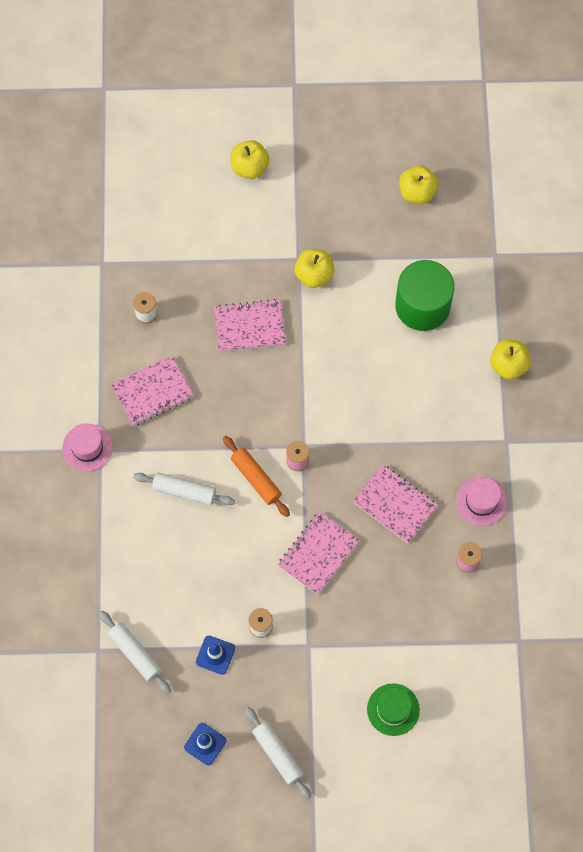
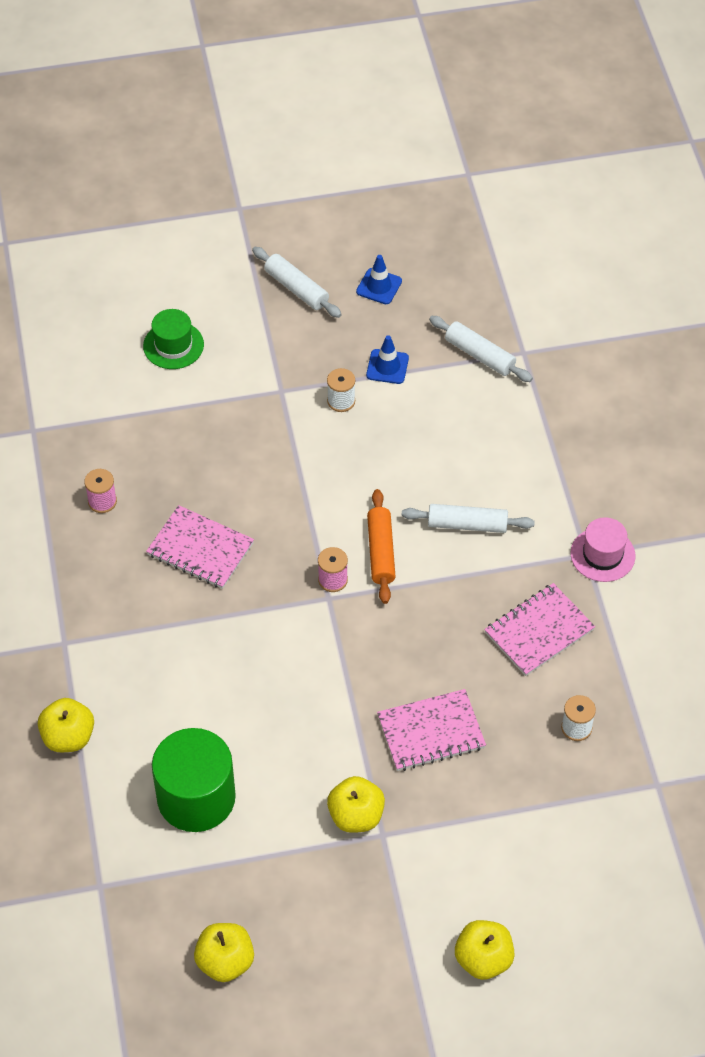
camera: 170 degrees right, 15 degrees down
orange rolling pin [223,436,290,517] -> orange rolling pin turned 45 degrees clockwise [367,489,396,604]
pink notebook [278,512,360,595] -> none
pink hat [456,477,507,526] -> none

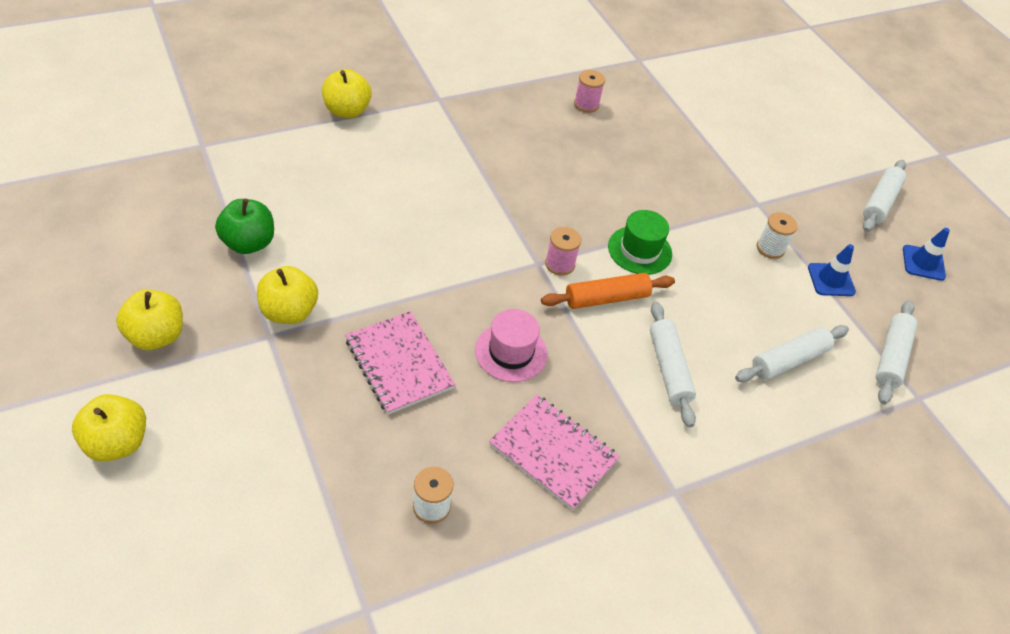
camera: 70 degrees right, 5 degrees down
green hat [143,309,204,369] -> green hat moved to [608,210,672,275]
pink notebook [146,505,254,589] -> none
green cylinder [152,728,236,832] -> none
yellow apple [194,923,254,982] -> yellow apple moved to [116,290,183,350]
pink hat [570,517,635,582] -> pink hat moved to [475,309,547,382]
none -> green apple [215,199,274,254]
none -> white rolling pin [735,325,849,382]

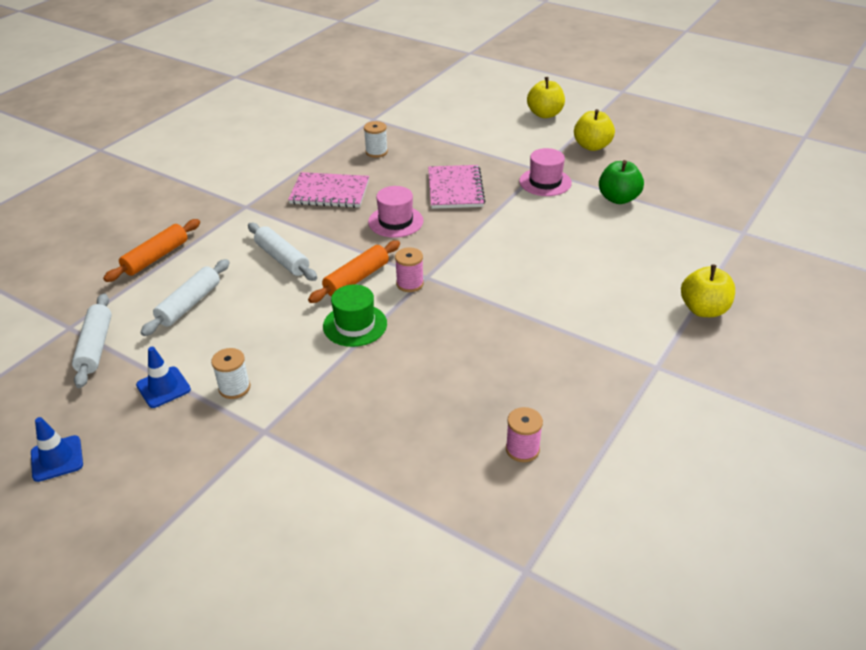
camera: 155 degrees right, 10 degrees down
yellow apple [257,266,318,324] -> pink hat [519,148,572,196]
pink notebook [345,311,456,415] -> pink notebook turned 60 degrees clockwise [428,165,485,209]
white rolling pin [863,160,906,232] -> none
none -> orange rolling pin [103,219,200,282]

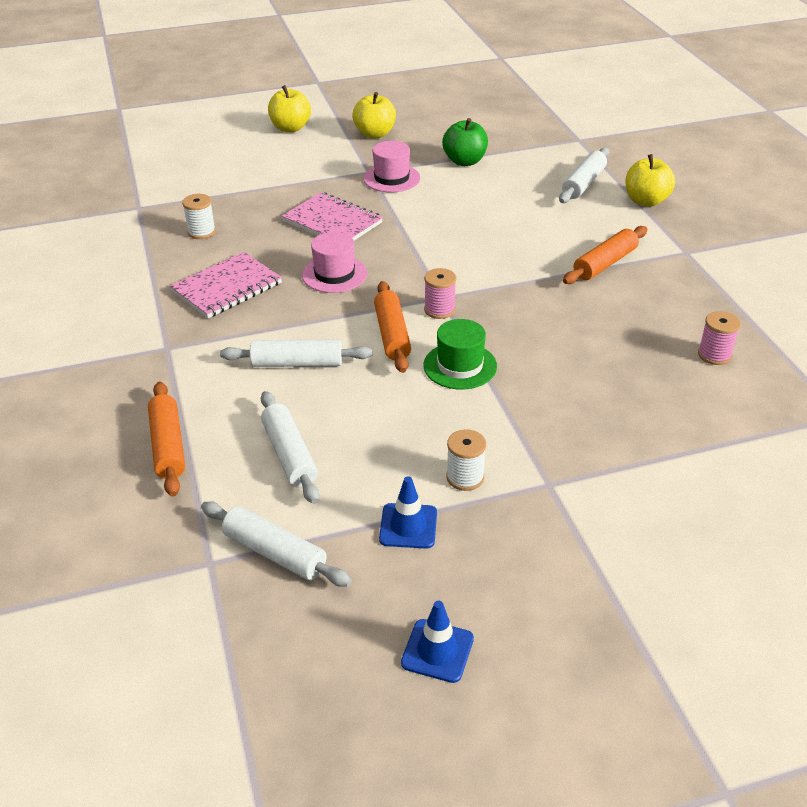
camera: 50 degrees left, 0 degrees up
none -> white rolling pin [559,148,609,203]
none -> orange rolling pin [563,226,647,284]

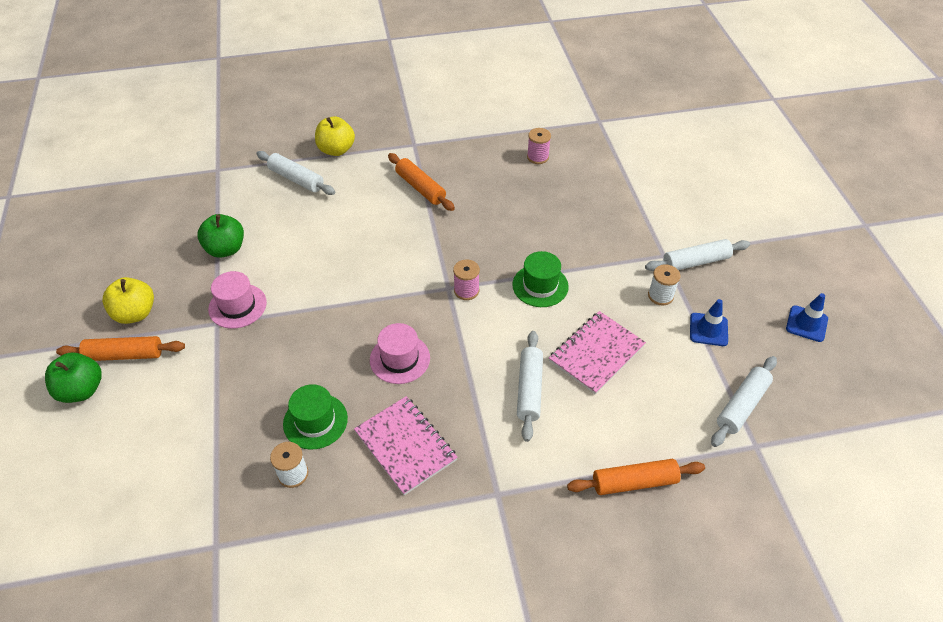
camera: 85 degrees left, 10 degrees up
white rolling pin [261,391,319,504] -> white rolling pin moved to [645,239,750,271]
yellow apple [268,85,311,132] -> green apple [45,353,102,403]
pink notebook [282,192,383,241] -> pink notebook moved to [549,311,646,394]
orange rolling pin [374,281,411,373] -> orange rolling pin moved to [56,336,185,361]
none -> green hat [283,384,348,450]

